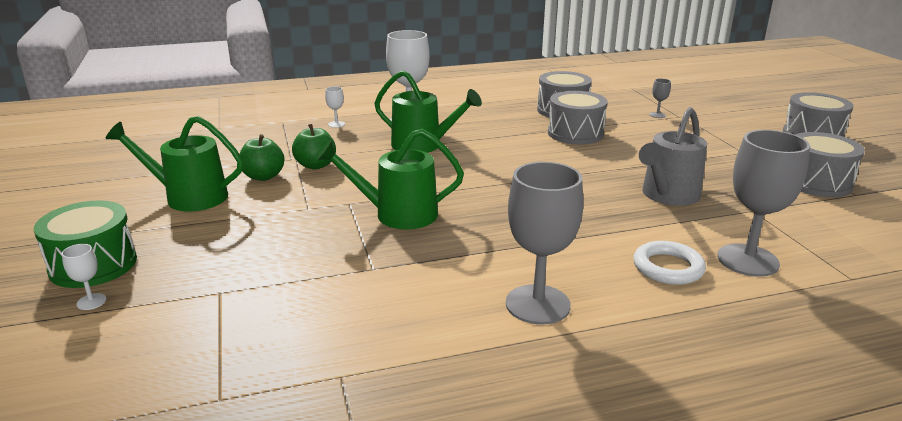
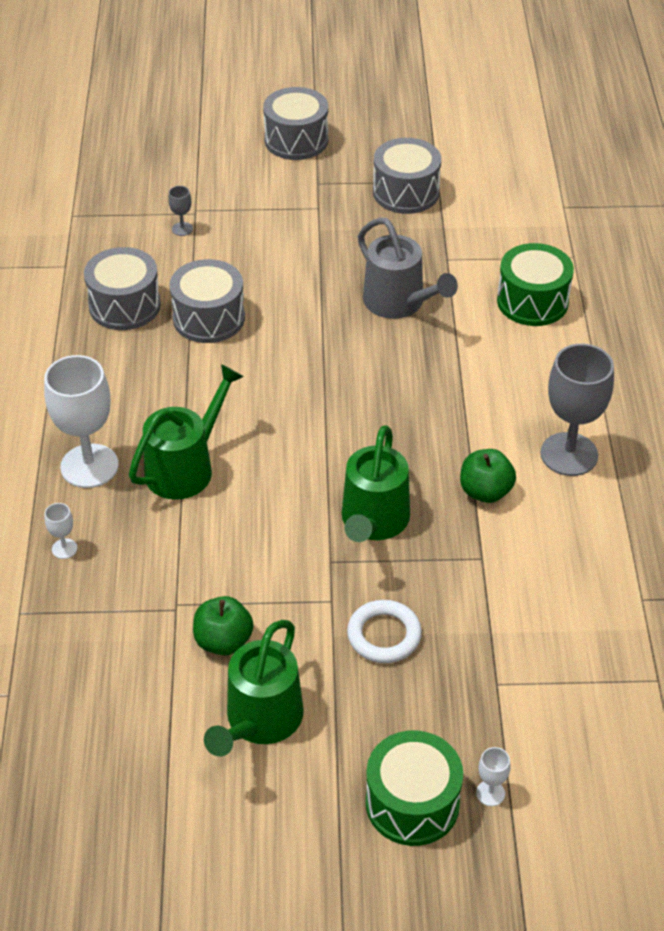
camera: 75 degrees left, 20 degrees up
green apple [292,124,336,169] -> green apple moved to [460,449,516,503]
white ring [633,241,706,285] -> white ring moved to [347,600,422,663]
grey goblet [717,130,810,277] -> green drum [497,243,574,326]

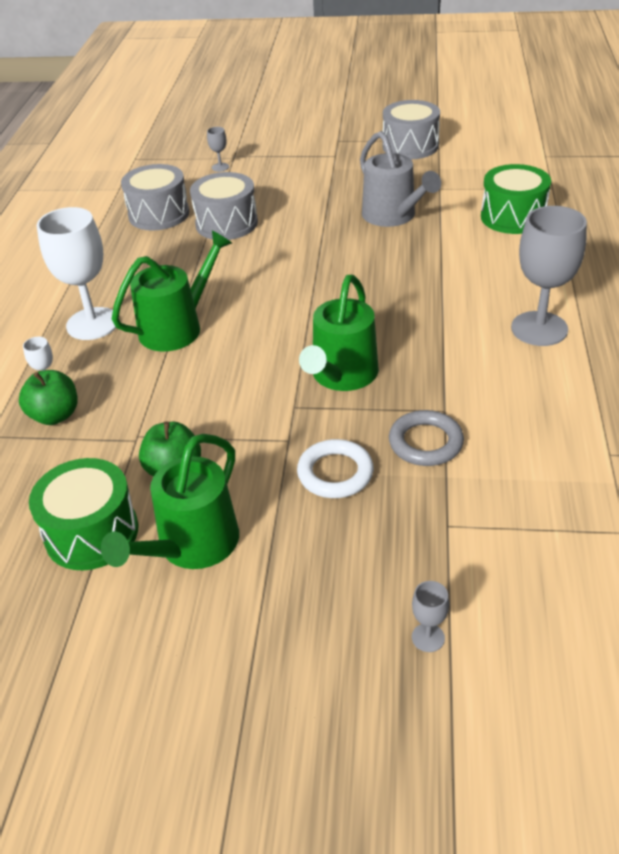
camera: 10 degrees right, 5 degrees down
grey drum [263,87,328,160] -> none
green drum [366,730,463,846] -> green drum moved to [29,458,139,570]
green apple [460,449,516,503] -> green apple moved to [19,370,77,425]
white goblet [476,747,510,806] -> grey goblet [412,581,449,652]
none -> grey ring [389,410,464,466]

